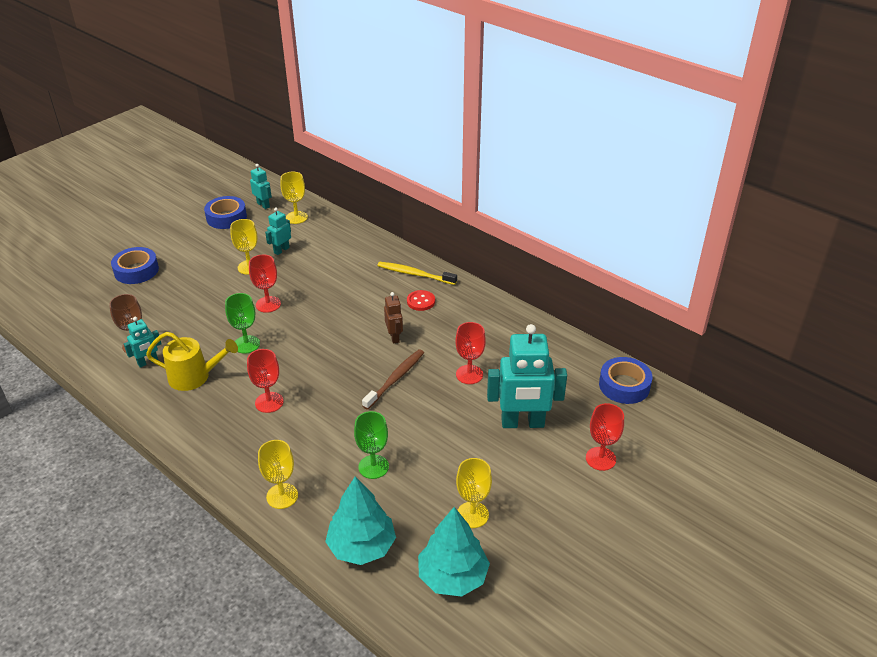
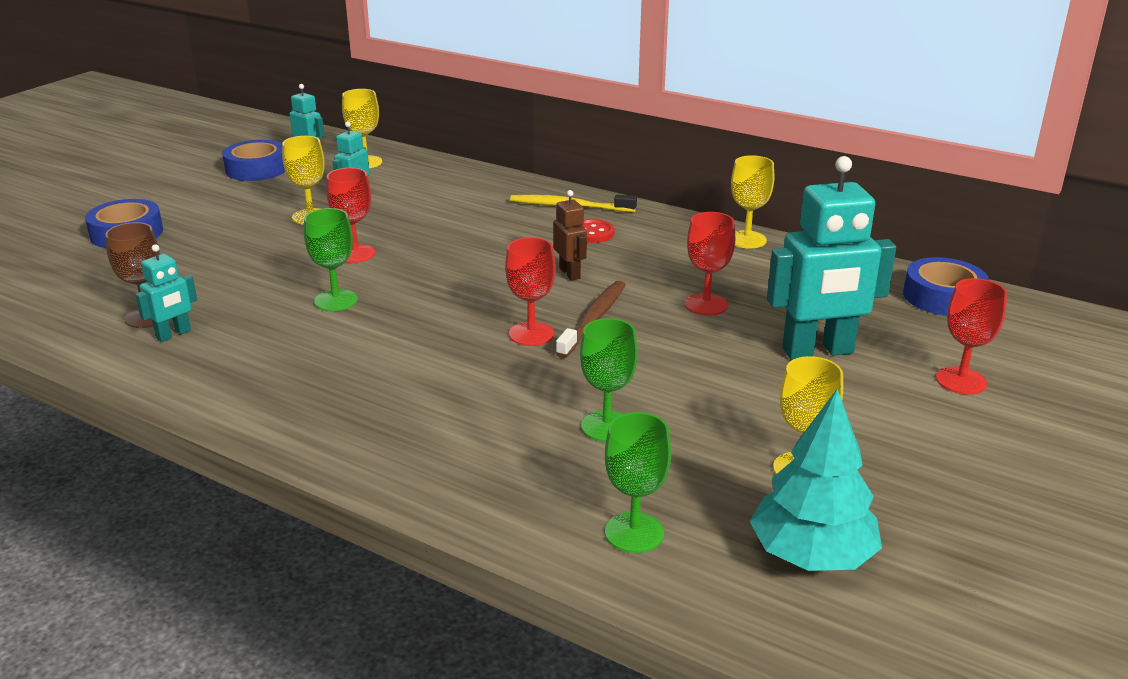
camera: 10 degrees left, 10 degrees down
yellow watering can [146,332,238,391] -> none
red goblet [247,349,284,413] -> red goblet moved to [505,237,555,346]
yellow goblet [258,440,298,509] -> yellow goblet moved to [731,155,774,248]
turquoise tree [325,477,396,565] -> green goblet [605,412,671,553]

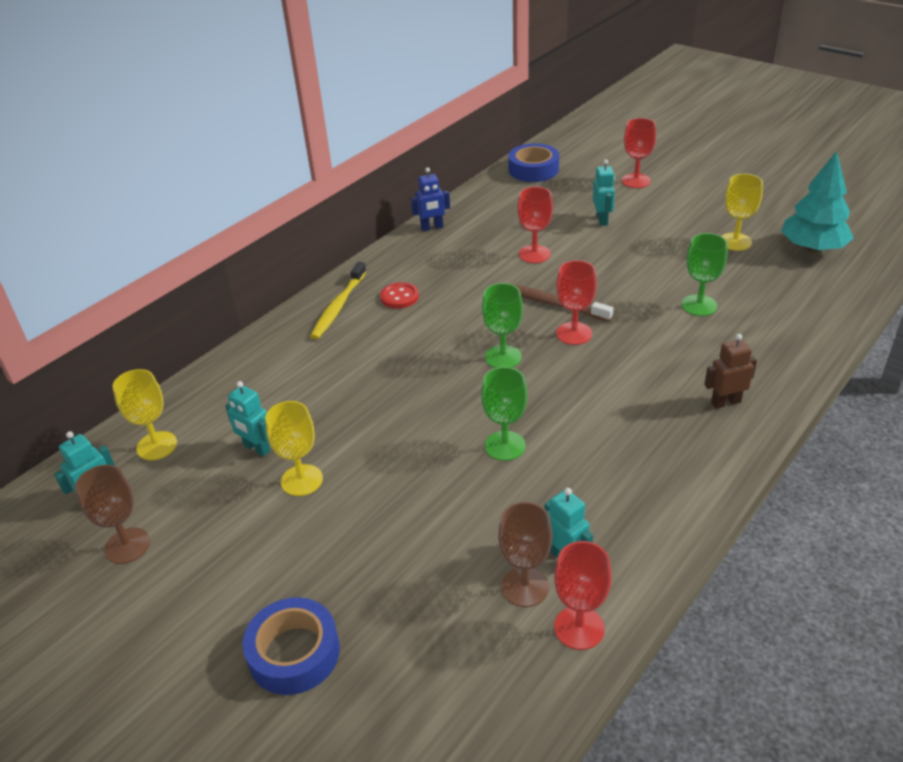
camera: 80 degrees left, 10 degrees up
blue tape [222,140,285,181] -> brown goblet [75,465,150,564]
red goblet [326,168,375,263] -> red goblet moved to [554,541,612,650]
brown robot [553,190,587,281] -> brown robot moved to [704,334,757,409]
green goblet [605,412,671,553] -> green goblet moved to [482,283,523,368]
yellow goblet [731,155,774,248] -> blue robot [411,168,450,231]
turquoise robot [767,156,896,360] -> turquoise robot [593,159,615,226], size x0.50

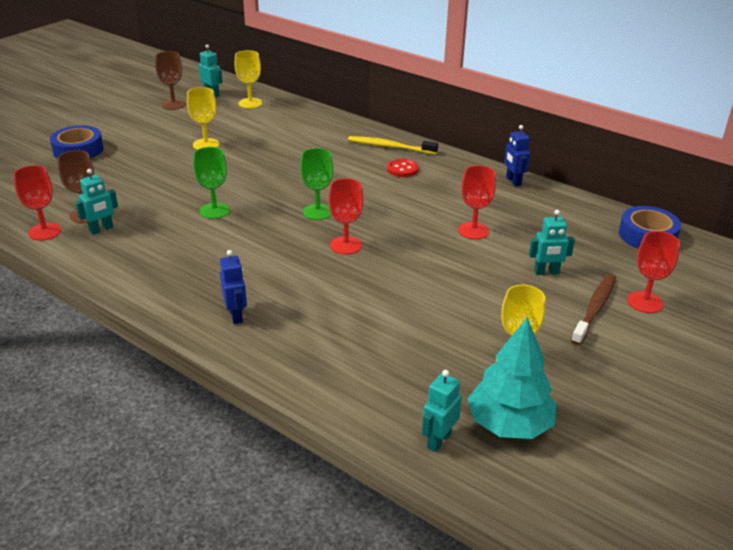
camera: 85 degrees right, 5 degrees down
turquoise robot [225,381,271,457] -> turquoise robot moved to [422,370,462,452]
brown toothbrush [512,284,613,322] -> brown toothbrush moved to [571,274,616,345]
green goblet [682,233,727,316] -> none
brown robot [704,334,757,409] -> blue robot [220,250,247,324]

